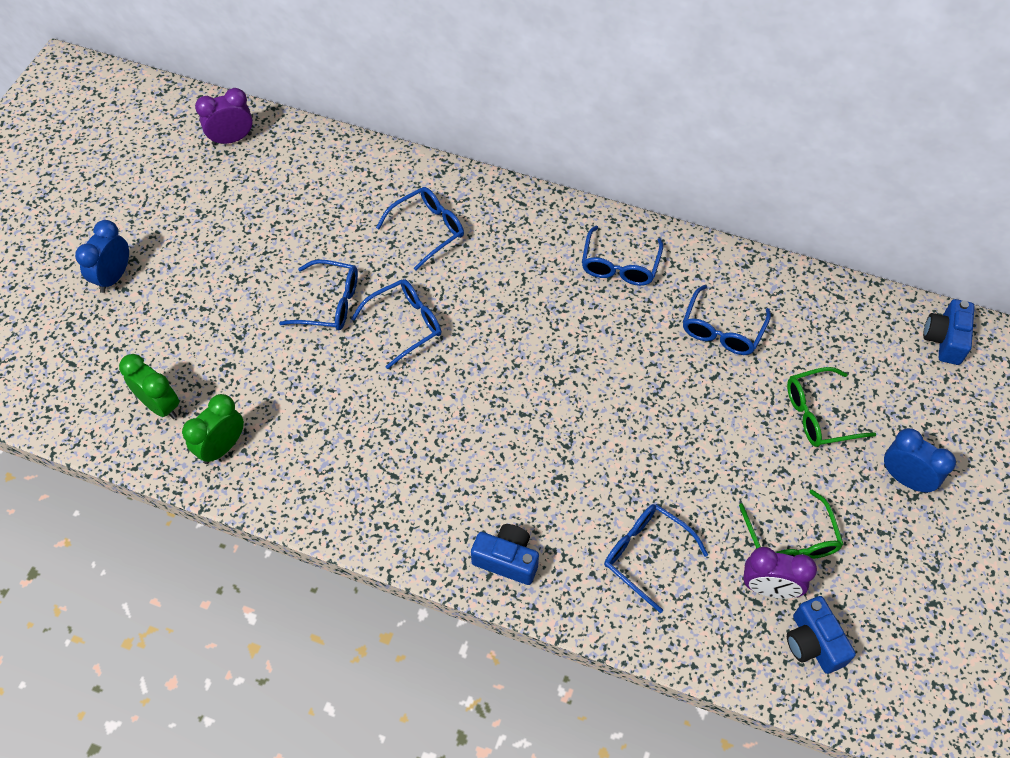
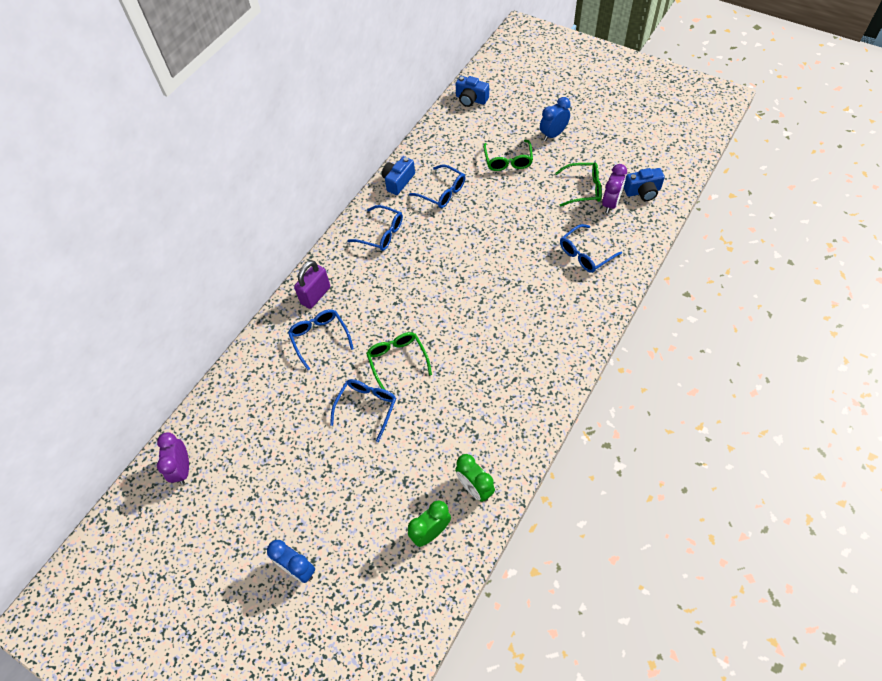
camera: 75 degrees left, 0 degrees up
blue glasses [351,279,442,369] -> green glasses [366,332,432,390]
blue camera [471,524,539,585] -> blue camera moved to [382,156,415,195]
none -> purple padlock [294,260,330,309]

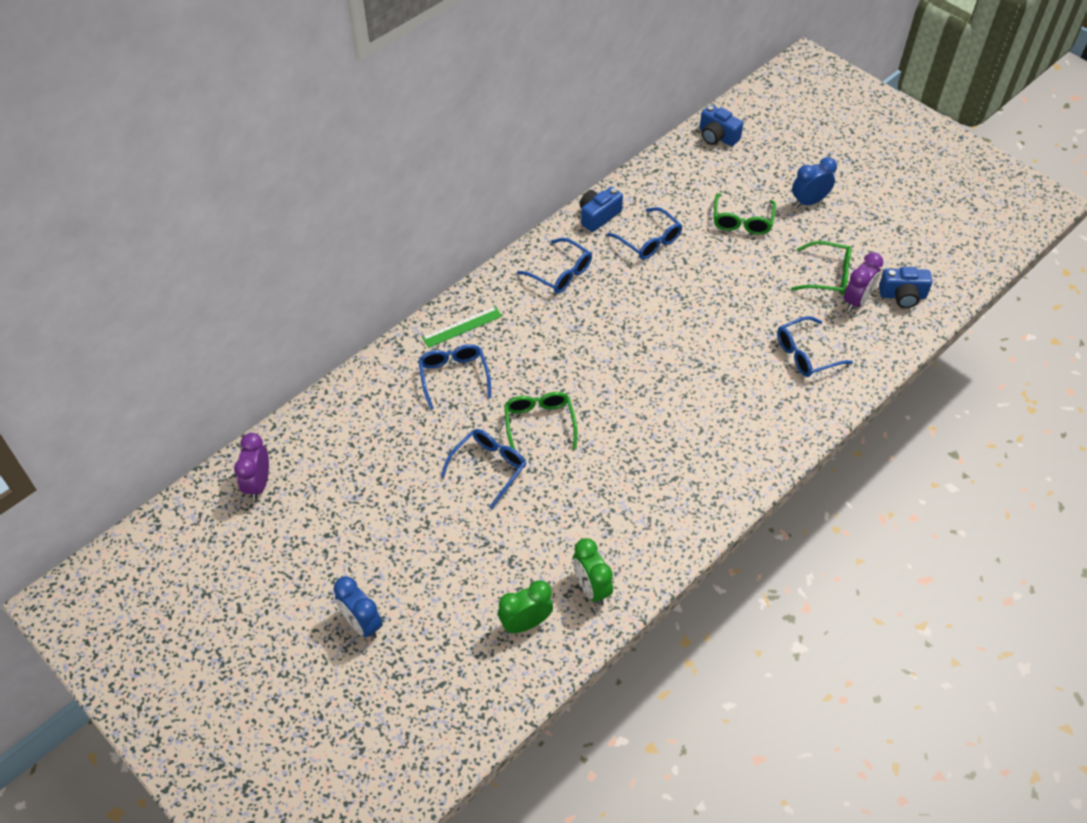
camera: 10 degrees right, 5 degrees down
purple padlock [294,260,330,309] -> green ruler [422,306,502,348]

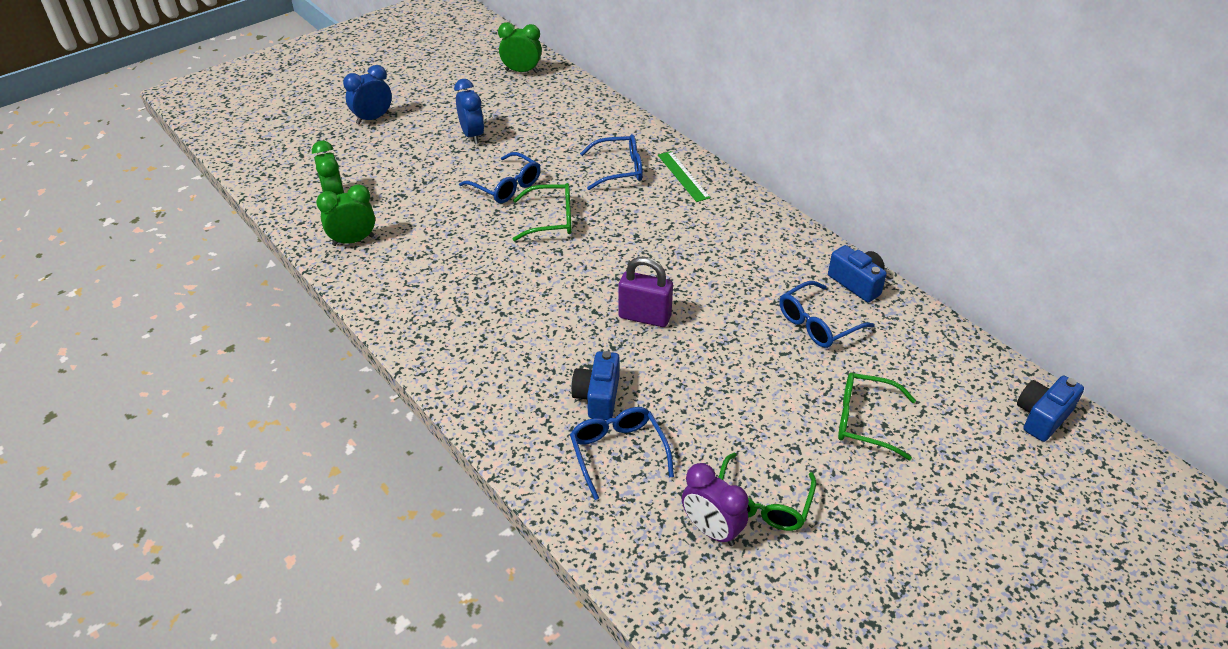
camera: 95 degrees right, 10 degrees down
purple clock [234,433,269,501] -> green clock [498,22,542,73]
blue glasses [517,238,592,294] -> none
blue clock [792,157,837,208] -> blue clock moved to [454,79,484,144]
blue camera [879,267,932,308] -> blue camera moved to [571,351,620,420]
none -> purple padlock [618,257,673,327]

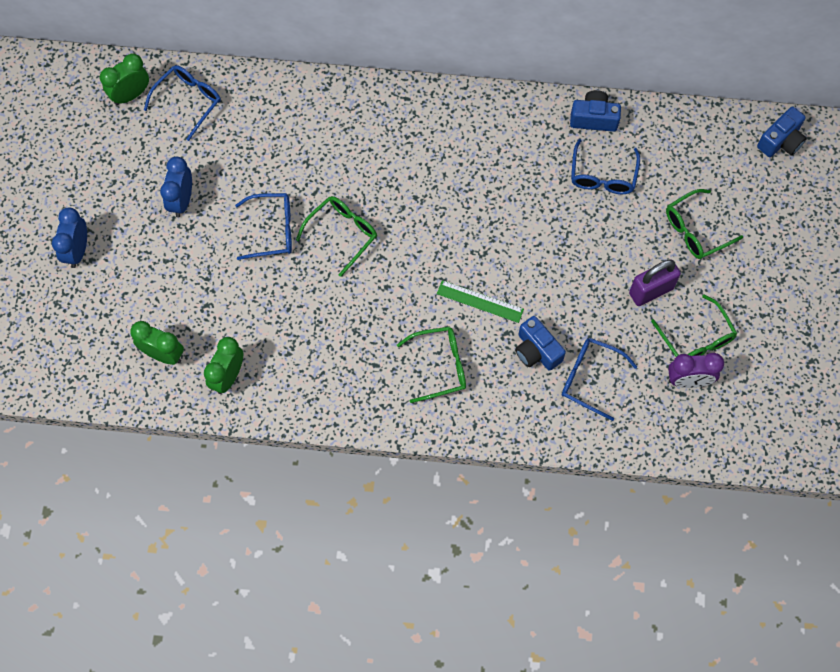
camera: 45 degrees left, 25 degrees up
blue clock [454,79,484,144] -> blue clock turned 105 degrees counterclockwise [160,157,192,217]
blue glasses [580,134,643,190] -> blue glasses moved to [144,65,221,141]
purple padlock [618,257,673,327] -> purple padlock moved to [629,259,681,306]
green ruler [658,151,711,202] -> green ruler moved to [437,280,524,323]
blue camera [1017,376,1084,442] -> blue camera turned 135 degrees counterclockwise [757,107,807,157]
none -> green glasses [397,326,466,403]

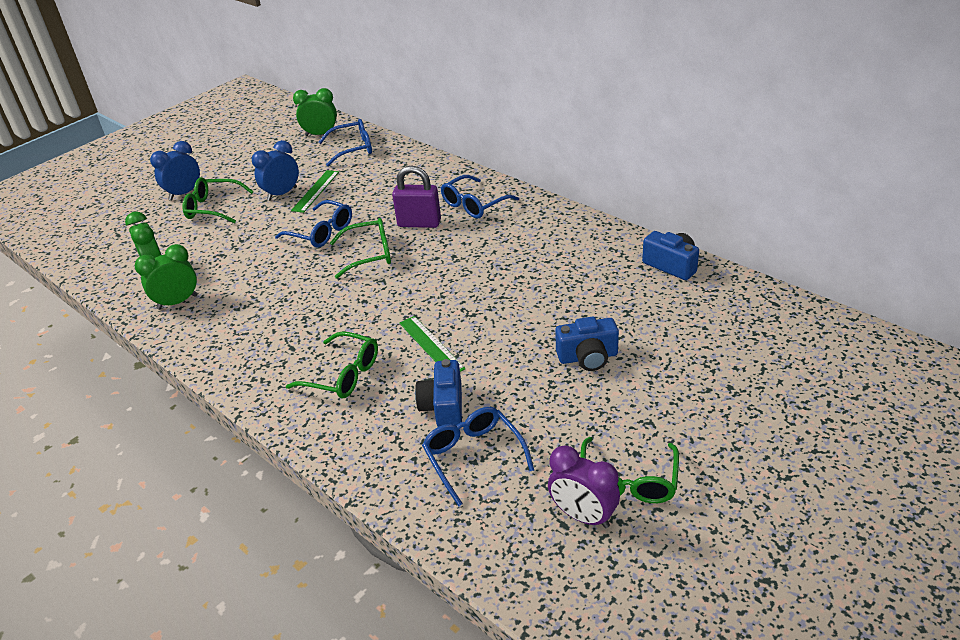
camera: 40 degrees right, 30 degrees down
blue glasses [571,139,640,194] -> blue glasses moved to [441,175,519,218]
purple padlock [629,259,681,306] -> purple padlock moved to [392,166,441,228]
green glasses [666,189,744,259] -> green glasses moved to [182,177,254,223]
blue camera [757,107,807,157] -> blue camera moved to [555,316,619,371]
none -> green ruler [291,170,339,213]

